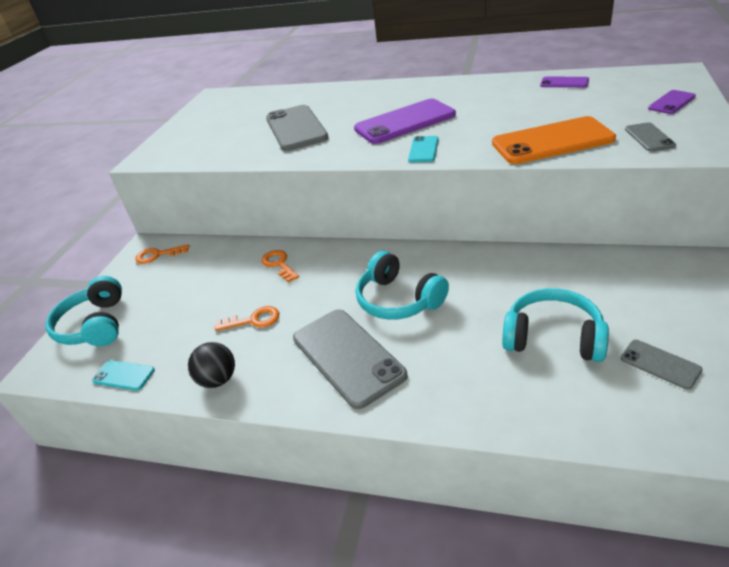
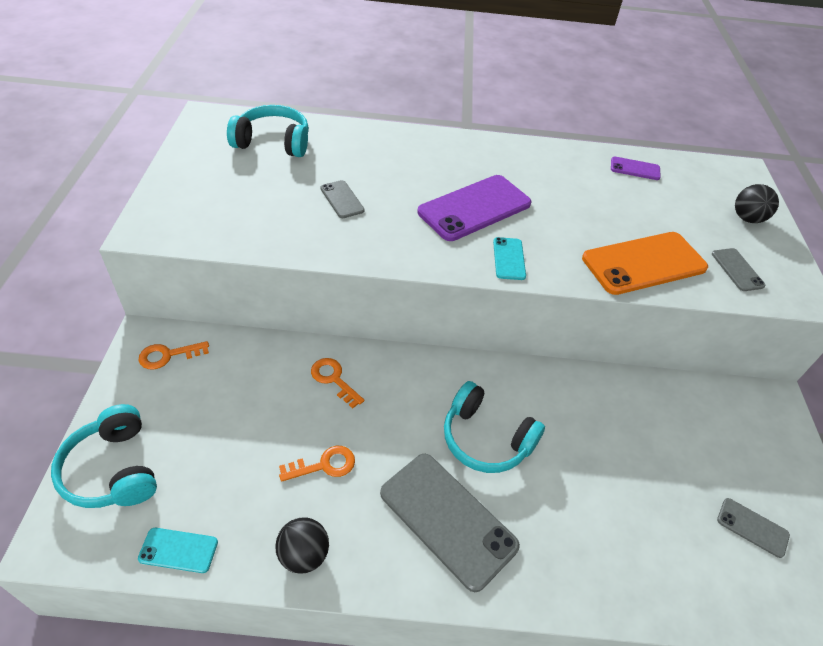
camera: 20 degrees left, 10 degrees up
grey phone [266,105,329,151] -> grey phone [320,180,365,218], size x0.48
turquoise headphones [502,288,609,362] -> turquoise headphones moved to [227,105,309,157]
purple phone [648,90,696,114] -> black ball [735,184,779,223]

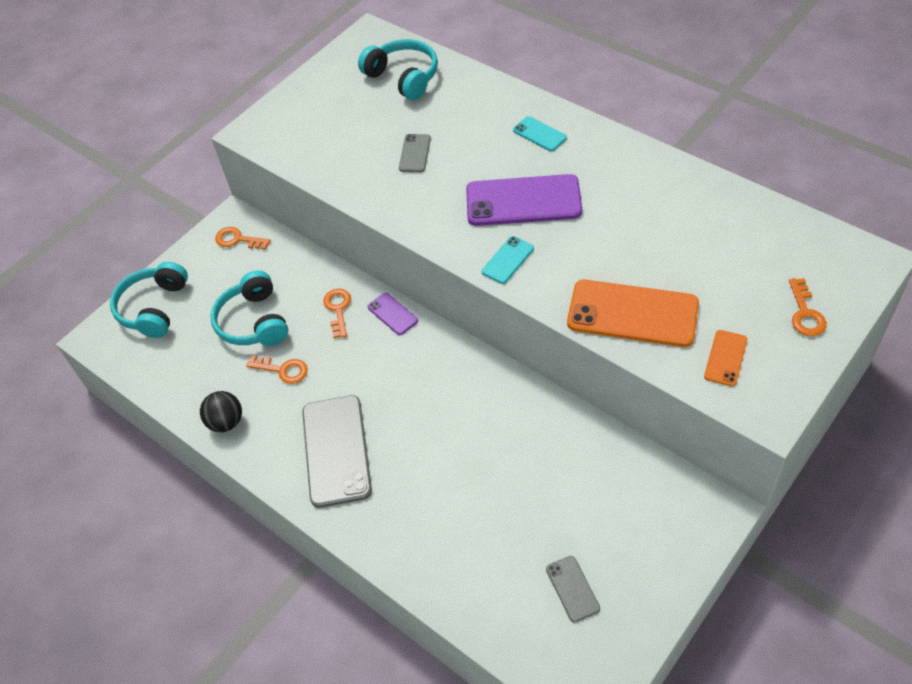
camera: 45 degrees right, 5 degrees up
turquoise phone [138,528,218,573] -> turquoise phone moved to [513,116,567,151]
turquoise headphones [444,381,545,473] -> turquoise headphones moved to [210,270,288,346]
purple phone [611,156,661,180] -> purple phone moved to [368,293,418,335]
grey phone [712,248,766,291] -> orange phone [704,330,747,386]
black ball [735,184,779,223] -> orange key [789,278,827,336]

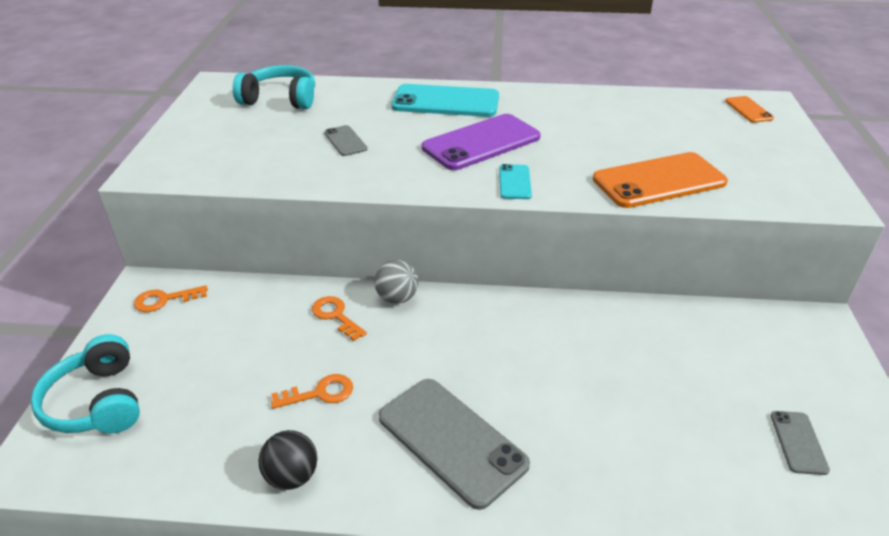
camera: 40 degrees left, 15 degrees down
turquoise headphones [210,270,288,346] -> none
purple phone [368,293,418,335] -> grey ball [374,260,418,304]
turquoise phone [513,116,567,151] -> turquoise phone [391,84,499,117], size x2.07
grey phone [546,556,600,622] -> grey phone turned 60 degrees clockwise [771,411,830,475]
orange phone [704,330,747,386] -> orange phone moved to [725,96,774,123]
orange key [789,278,827,336] -> none

